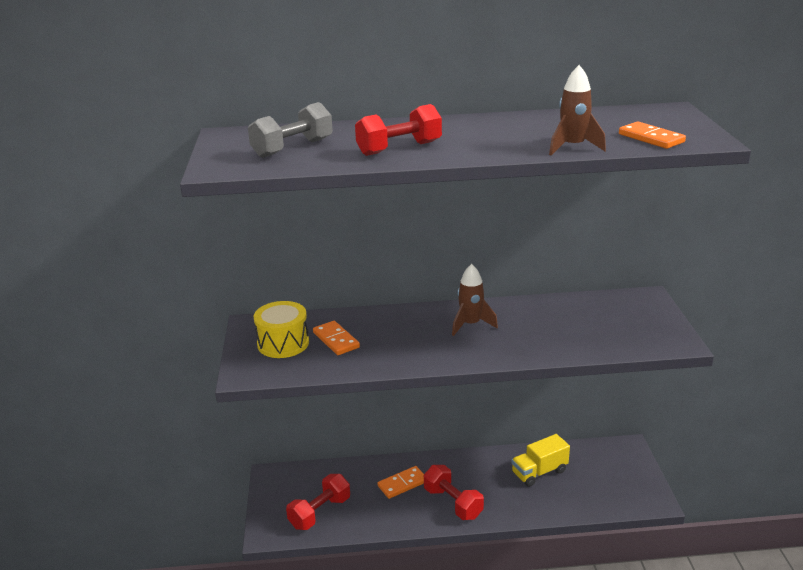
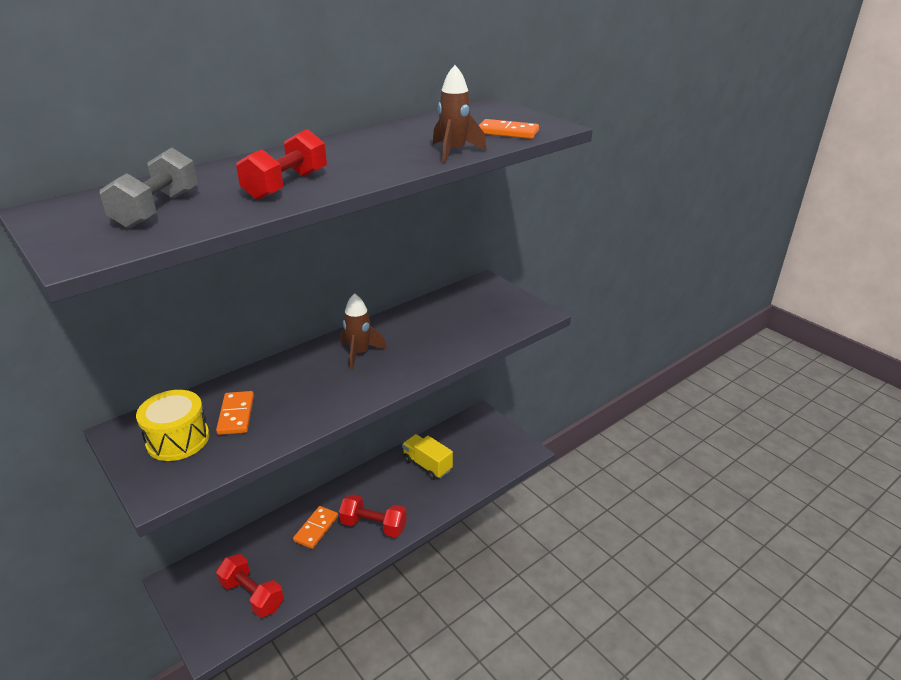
camera: 35 degrees left, 5 degrees up
red dumbbell [286,474,350,530] -> red dumbbell turned 60 degrees counterclockwise [216,554,284,618]
orange domino [313,321,360,355] -> orange domino turned 60 degrees clockwise [216,391,254,435]
yellow truck [511,434,570,487] -> yellow truck turned 105 degrees clockwise [402,434,453,480]

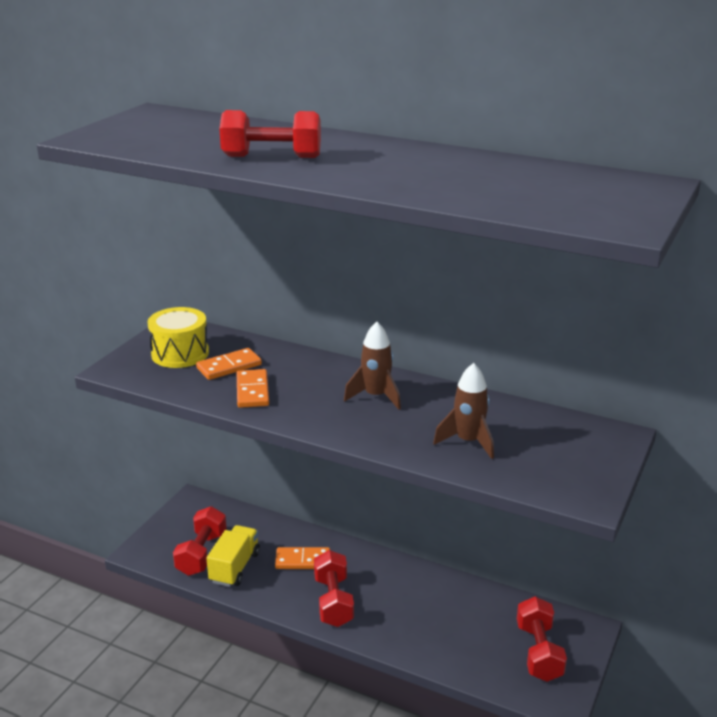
camera: 65 degrees right, 5 degrees down
grey dumbbell [100,148,198,228] -> none
yellow truck [402,434,453,480] -> yellow truck moved to [206,525,260,587]
brown rocket [433,65,487,163] -> brown rocket moved to [433,363,494,459]
orange domino [479,119,539,139] -> orange domino moved to [237,369,269,408]
none -> red dumbbell [517,597,567,682]

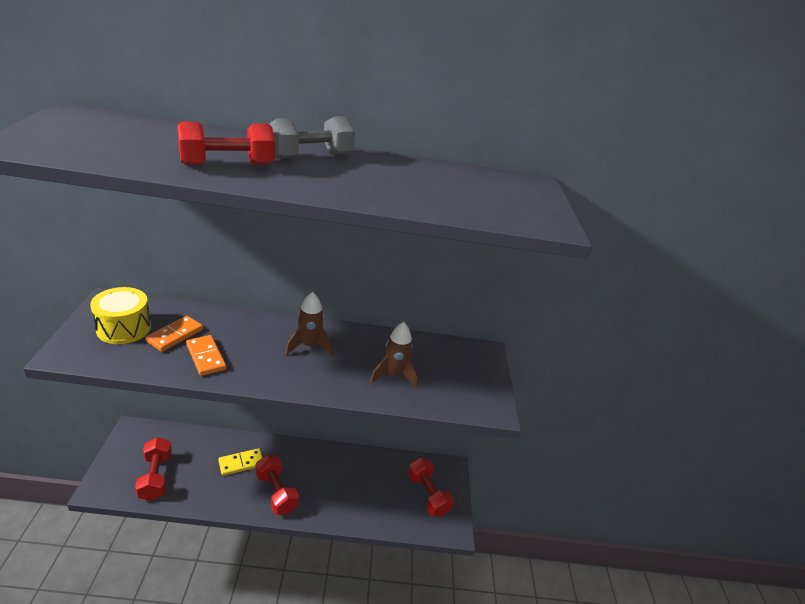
camera: 30 degrees left, 5 degrees up
yellow truck [206,525,260,587] -> none
orange domino [275,547,330,569] -> yellow domino [218,448,263,476]
none -> grey dumbbell [269,116,355,159]

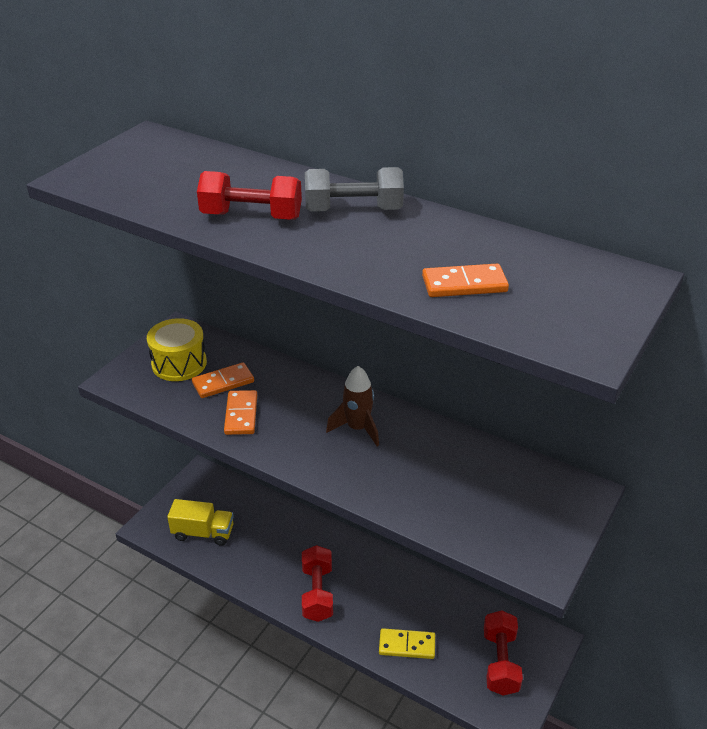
camera: 35 degrees right, 5 degrees up
red dumbbell [135,437,172,501] -> yellow truck [167,499,234,546]
yellow domino [218,448,263,476] -> yellow domino moved to [379,628,435,659]
brown rocket [370,322,418,388] -> none
none -> orange domino [422,264,509,297]

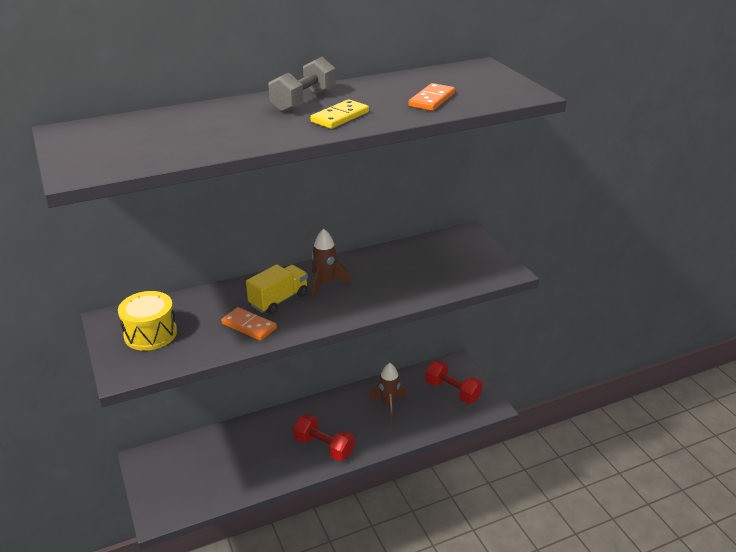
camera: 55 degrees left, 5 degrees down
yellow truck [167,499,234,546] -> yellow truck moved to [246,264,308,314]
orange domino [192,362,254,398] -> none
red dumbbell [197,171,302,220] -> none
yellow domino [379,628,435,659] -> yellow domino moved to [310,99,369,129]
none -> brown rocket [369,363,407,421]

